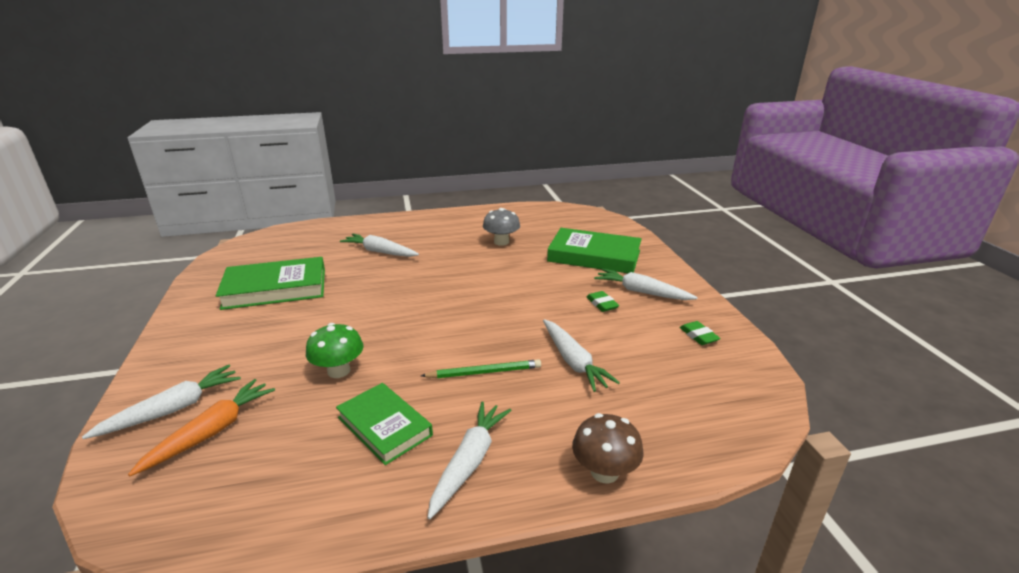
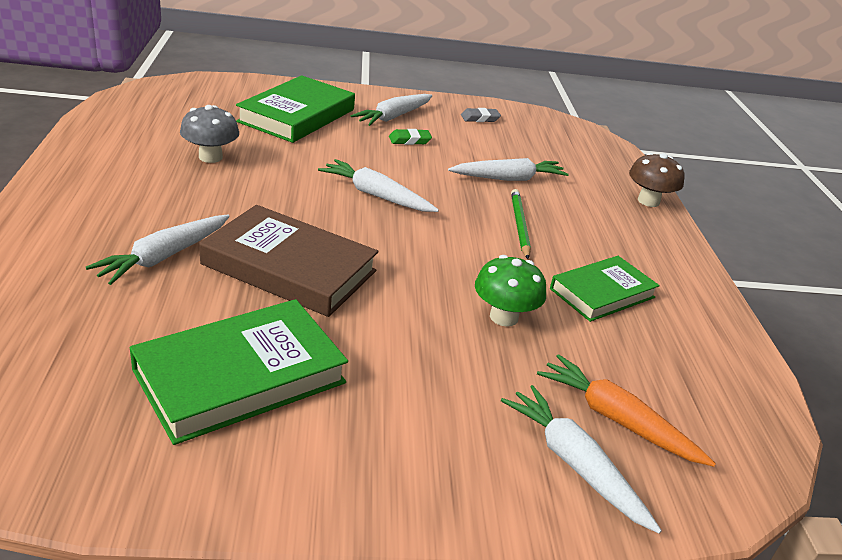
camera: 85 degrees left, 5 degrees up
green book [216,257,325,310] -> green book turned 60 degrees clockwise [130,299,348,445]
white carrot [427,401,512,519] -> white carrot moved to [318,159,439,212]
green eraser [679,321,720,345] -> grey eraser [461,108,501,122]
none -> brown book [199,205,379,317]

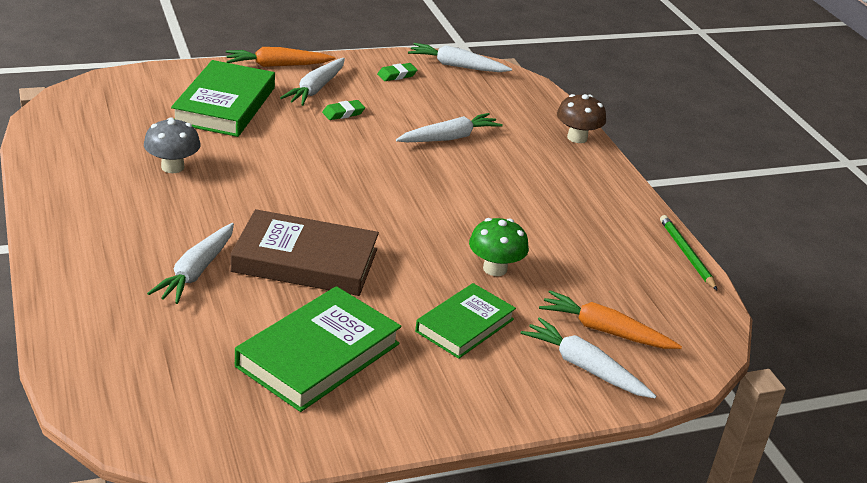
camera: 15 degrees left, 0 degrees up
white carrot [318,159,439,212] -> white carrot moved to [408,43,512,72]
grey eraser [461,108,501,122] -> green eraser [377,63,417,81]
green pencil [511,189,531,259] -> green pencil moved to [660,215,718,291]
green book [550,256,660,322] -> green book moved to [415,283,516,359]
none -> orange carrot [226,47,335,67]

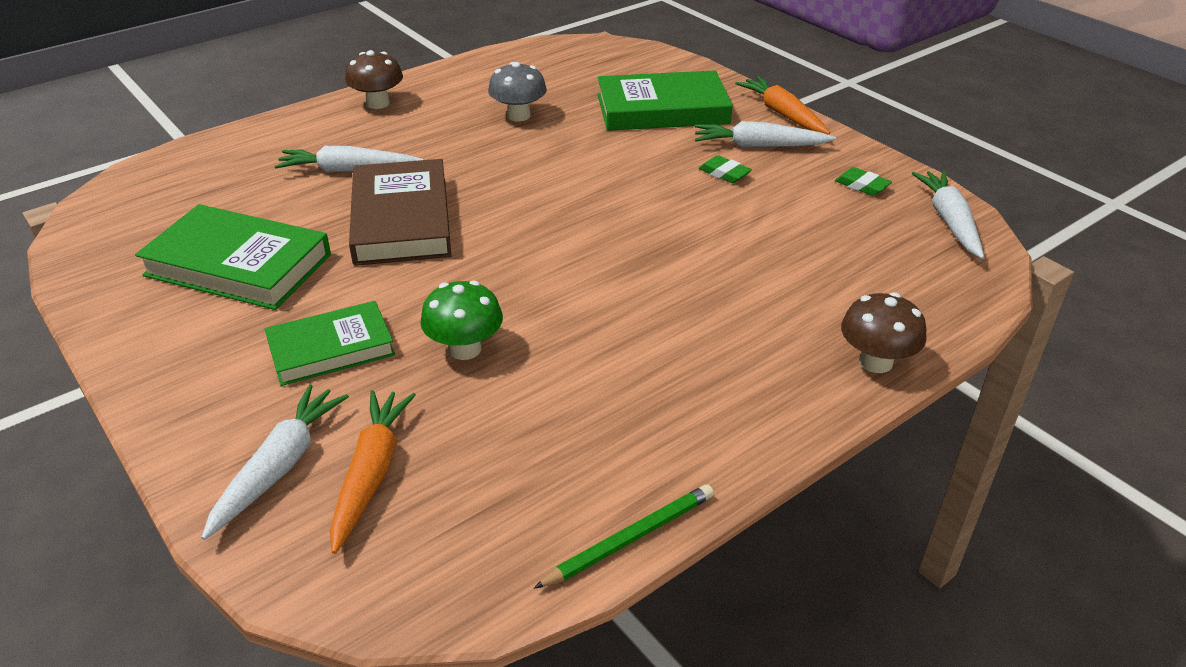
camera: 75 degrees right, 5 degrees up
white carrot [396,113,503,142] -> none
green book [415,283,516,359] -> green book turned 45 degrees counterclockwise [265,301,395,386]
none -> brown mushroom [345,50,403,109]

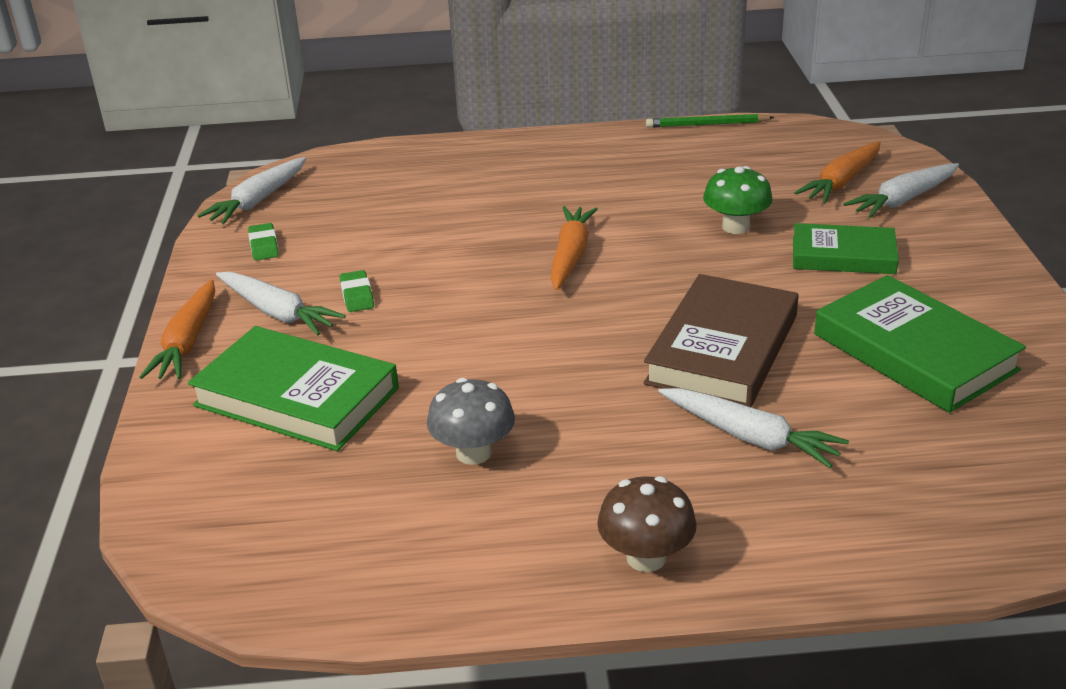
camera: 145 degrees left, 5 degrees down
brown mushroom [841,292,926,373] -> none
none -> orange carrot [551,206,598,290]

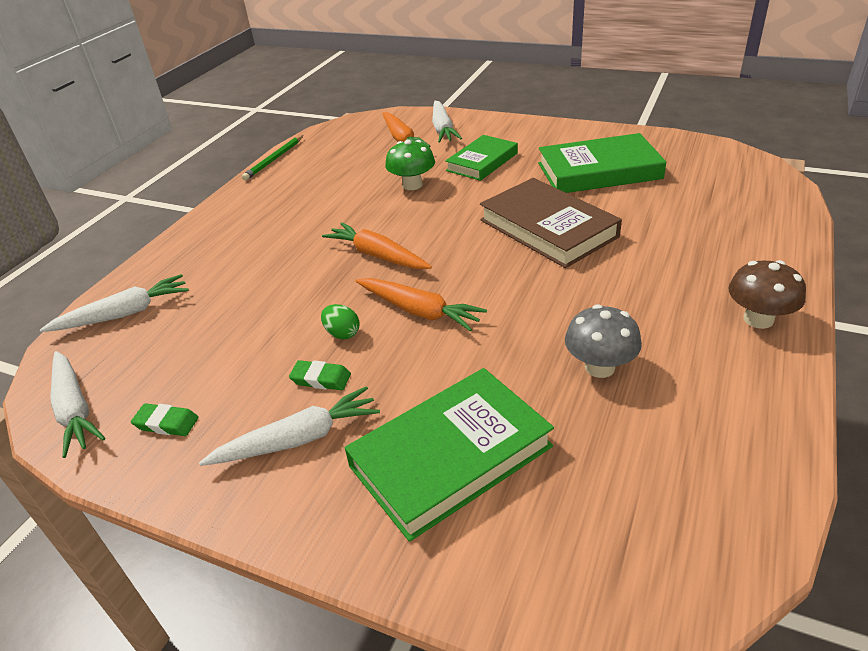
camera: 60 degrees left, 5 degrees up
orange carrot [139,279,215,379] -> orange carrot moved to [356,278,487,332]
white carrot [658,388,849,468] -> white carrot moved to [40,274,189,332]
none -> green egg [321,304,359,339]

